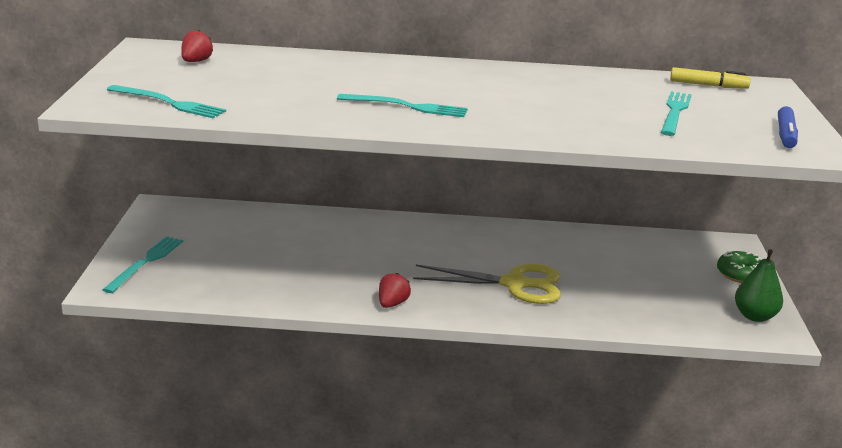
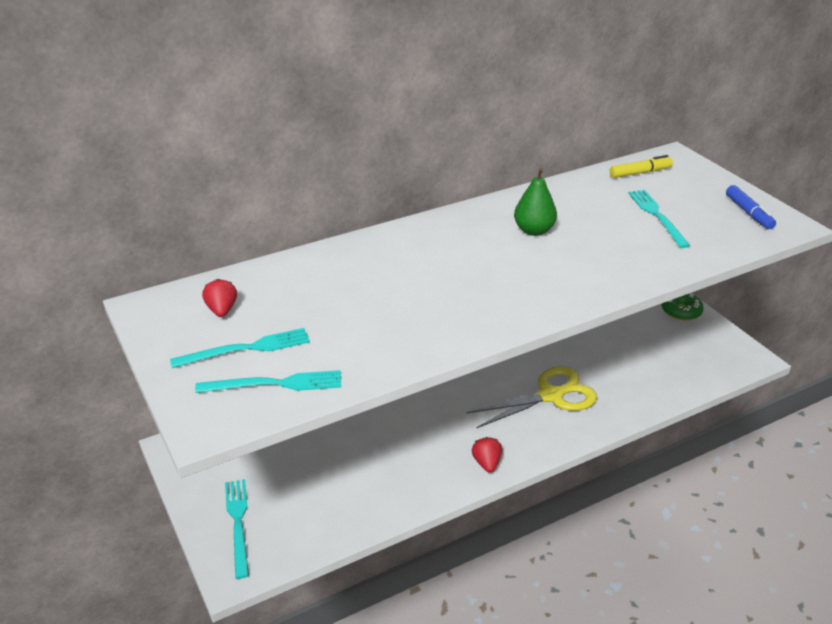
camera: 30 degrees left, 10 degrees up
turquoise fork [337,94,468,117] -> turquoise fork moved to [170,328,310,368]
green pear [735,249,783,322] -> green pear moved to [514,168,557,236]

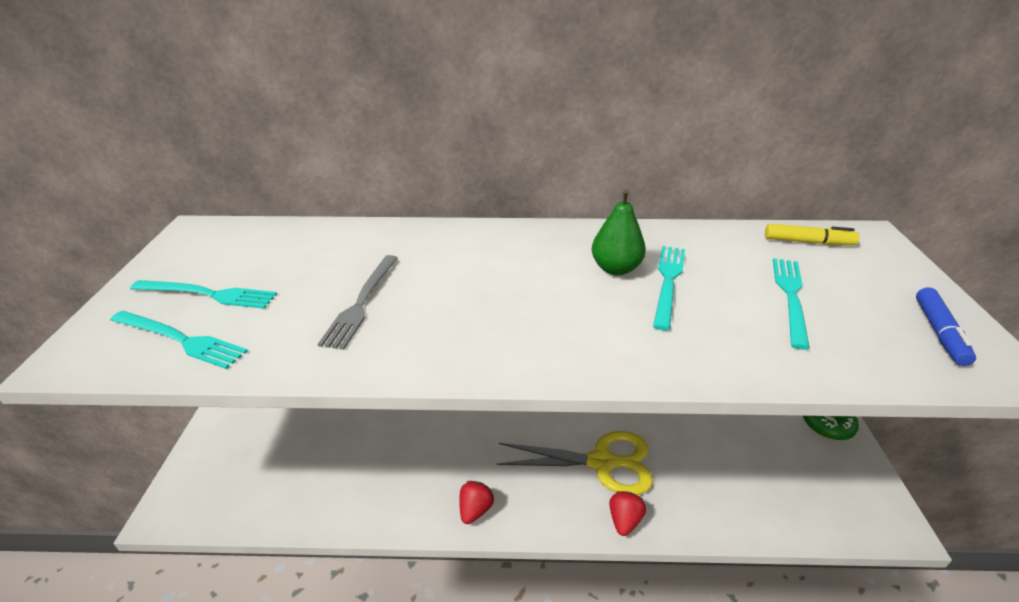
camera: 30 degrees right, 0 degrees up
red strawberry [202,279,237,317] -> red strawberry moved to [609,491,646,536]
turquoise fork [225,479,249,579] -> turquoise fork moved to [653,246,685,331]
none -> grey fork [318,255,398,350]

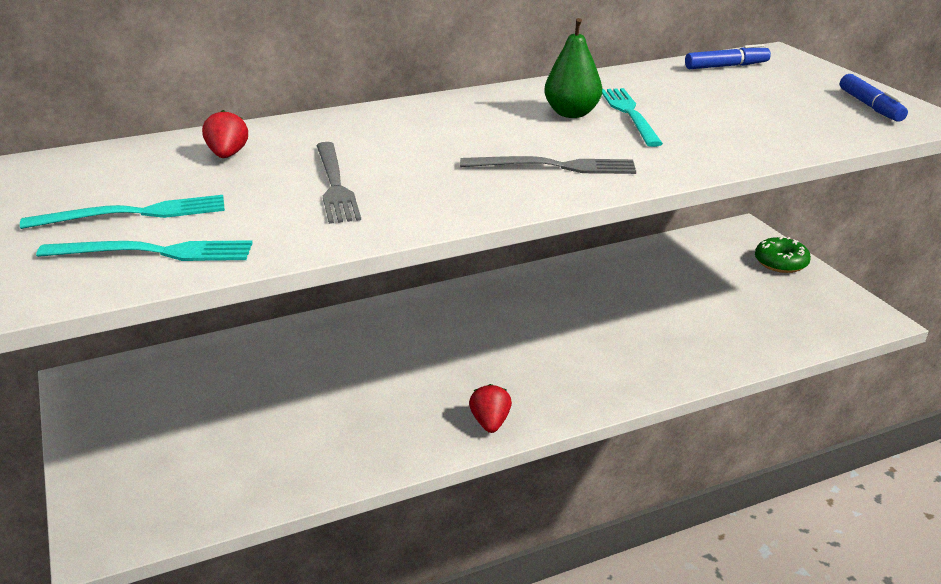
camera: 25 degrees left, 5 degrees down
yellow scissors [496,431,653,495] -> none
red strawberry [609,491,646,536] -> red strawberry moved to [202,110,248,158]
yellow marker [765,224,860,245] -> blue marker [685,44,771,69]
turquoise fork [773,258,810,350] -> none
none -> grey fork [460,156,636,174]

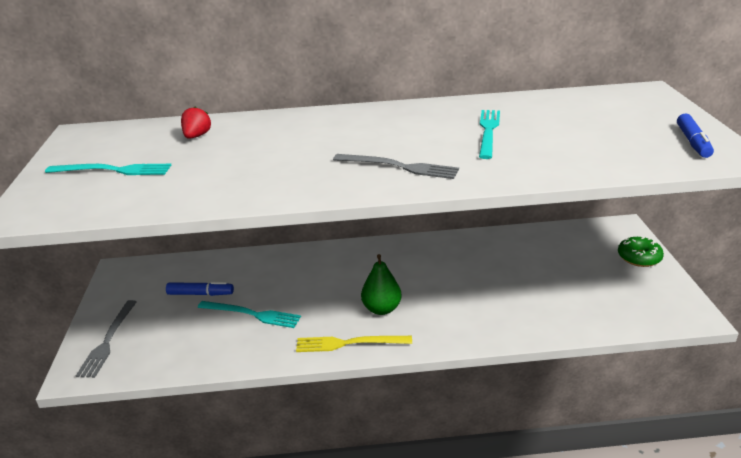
camera: 20 degrees right, 0 degrees up
turquoise fork [36,240,253,261] -> turquoise fork moved to [198,301,301,328]
grey fork [316,142,361,224] -> grey fork moved to [76,300,137,378]
red strawberry [469,384,512,433] -> yellow fork [296,336,412,352]
green pear [544,18,602,118] -> green pear moved to [361,254,402,315]
blue marker [685,44,771,69] -> blue marker moved to [166,282,234,296]

